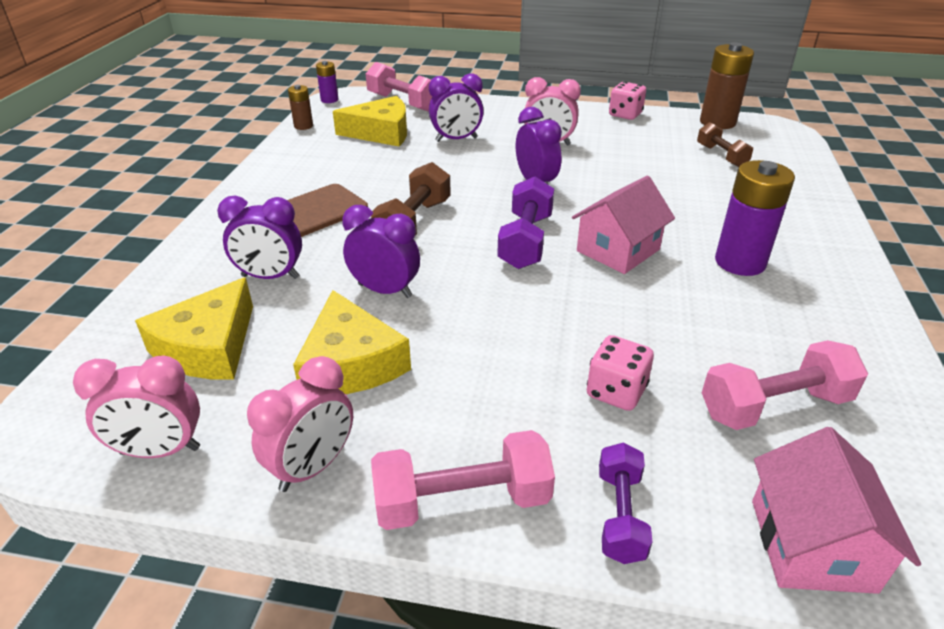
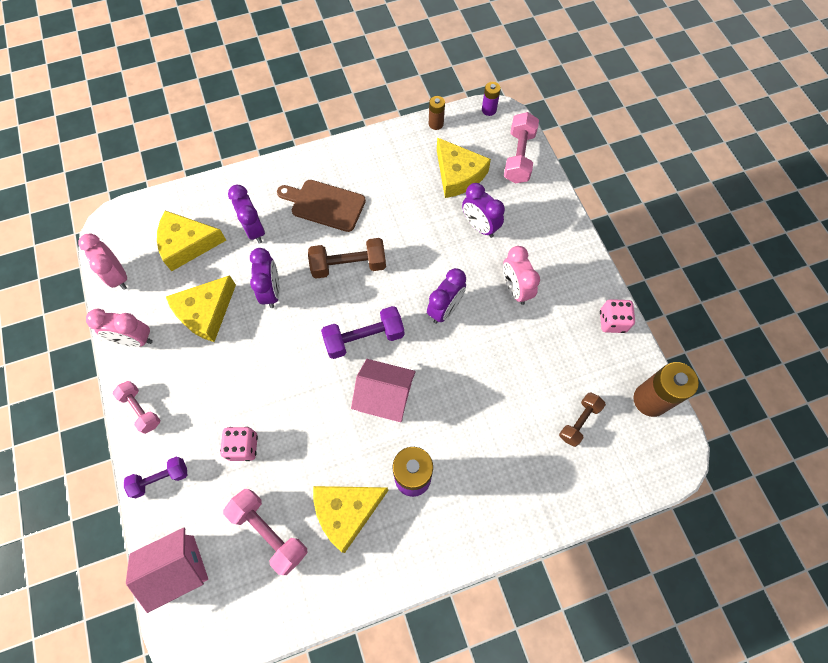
camera: 60 degrees right, 30 degrees up
pink dumbbell [371,430,555,530] -> pink dumbbell [113,381,160,434], size x0.66
none -> yellow cheese [313,486,389,553]

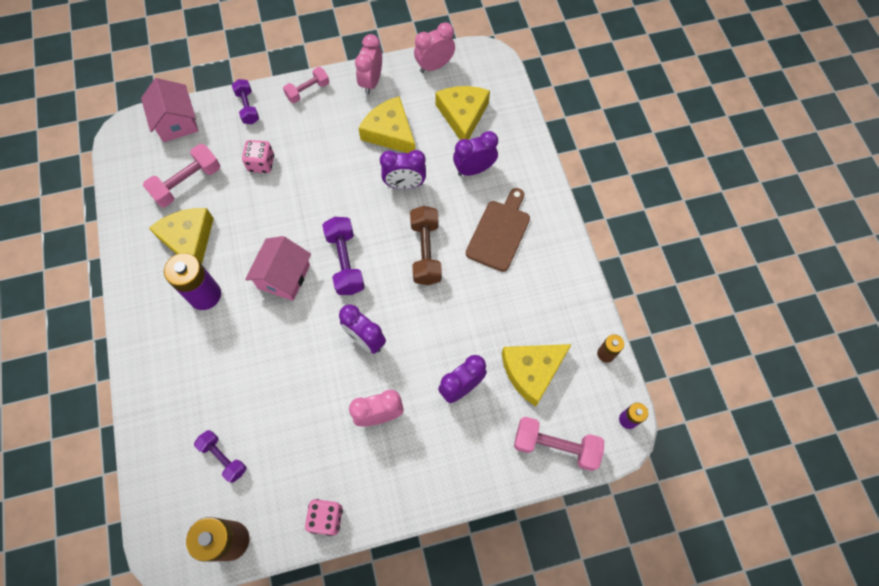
camera: 95 degrees right, 0 degrees up
brown dumbbell [559,392,606,447] -> purple dumbbell [194,430,246,483]

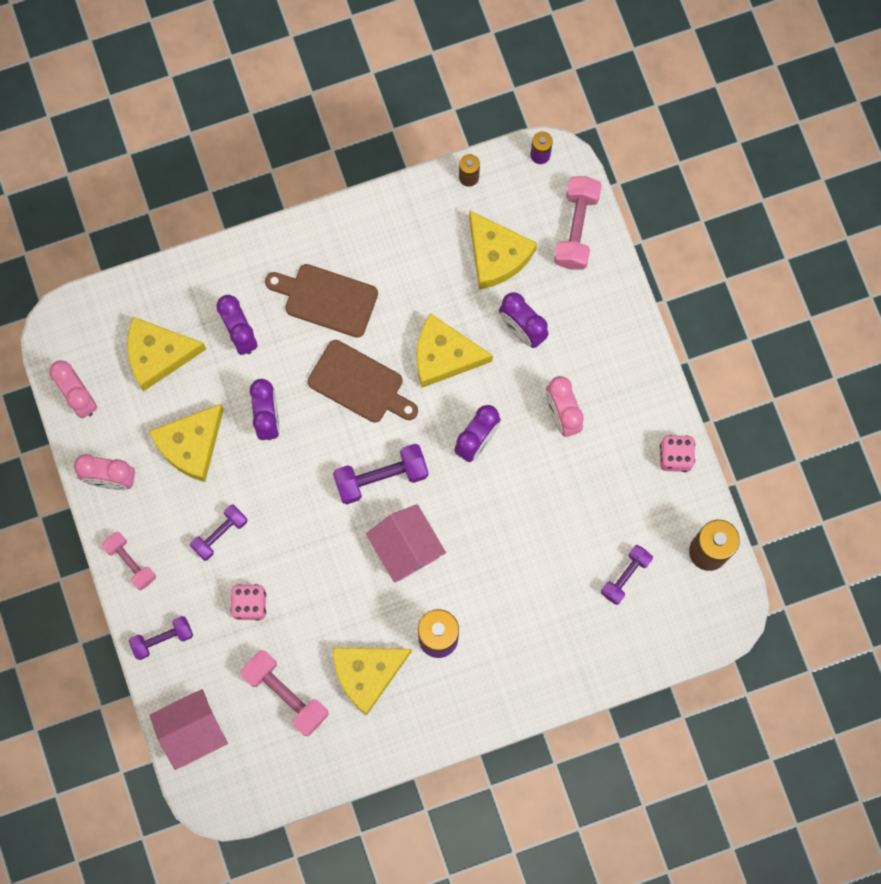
camera: 95 degrees left, 10 degrees up
pink house [245,236,311,301] -> pink house turned 45 degrees clockwise [366,504,446,583]
brown dumbbell [410,206,442,285] -> brown cutting board [308,340,418,423]
none -> purple dumbbell [190,504,248,561]
none -> yellow cheese [416,313,493,388]

